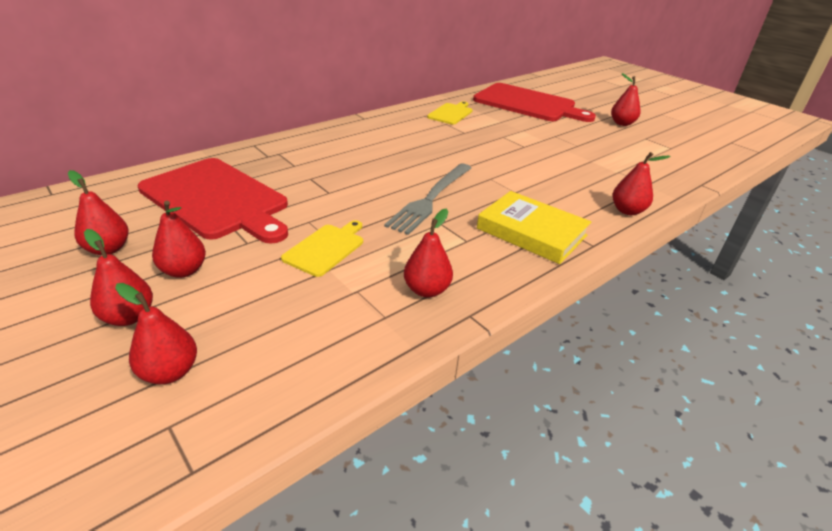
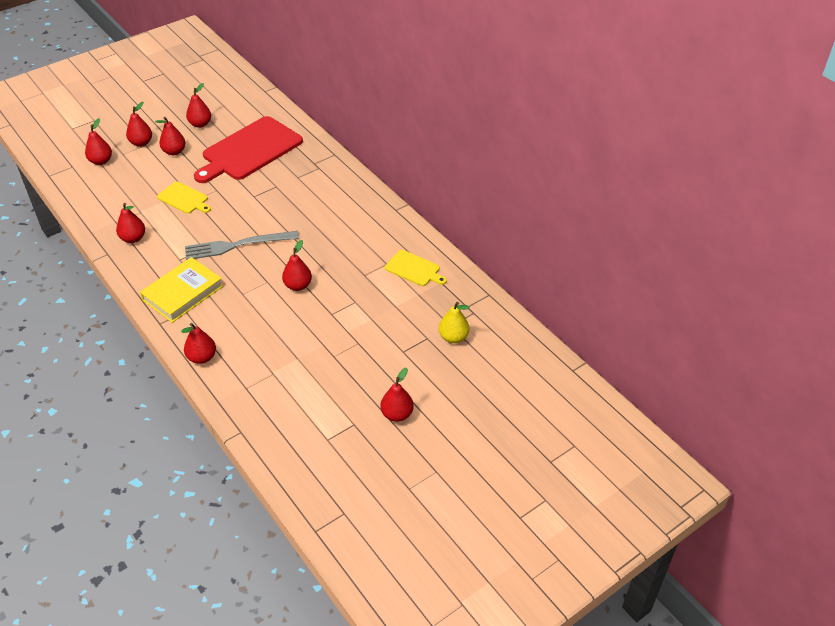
camera: 95 degrees right, 10 degrees up
grey fork [384,164,471,235] -> grey fork turned 45 degrees counterclockwise [185,231,299,260]
red cutting board [473,83,596,122] -> yellow pear [439,302,469,343]
none -> red pear [282,240,312,291]

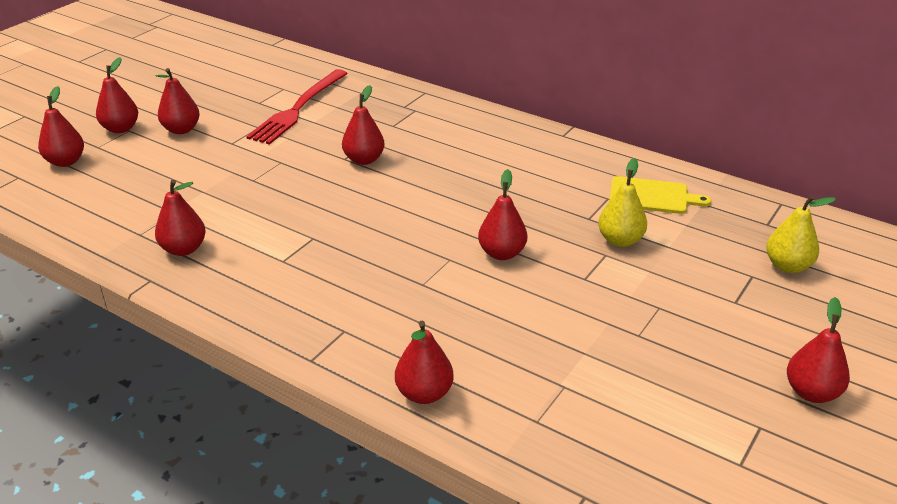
camera: 20 degrees left, 10 degrees down
yellow book [140,257,223,323] -> none
yellow cutting board [157,182,211,214] -> none
grey fork [185,231,299,260] -> none
red pear [186,83,211,128] -> red pear moved to [342,85,385,165]
red cutting board [194,116,303,183] -> red fork [246,69,348,145]
none -> yellow pear [598,158,647,247]

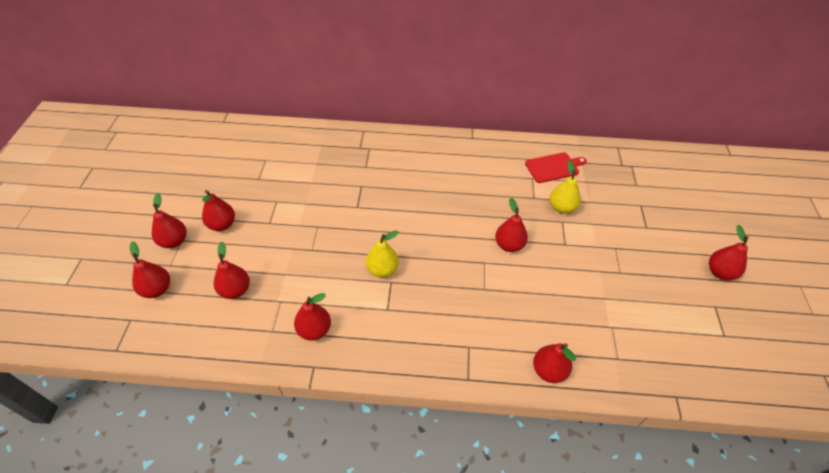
camera: 30 degrees left, 15 degrees up
red fork [246,69,348,145] -> none
red pear [342,85,385,165] -> red pear moved to [214,241,250,299]
yellow cutting board [609,176,711,214] -> red cutting board [525,152,587,183]
yellow pear [766,195,836,273] -> yellow pear moved to [366,230,399,278]

